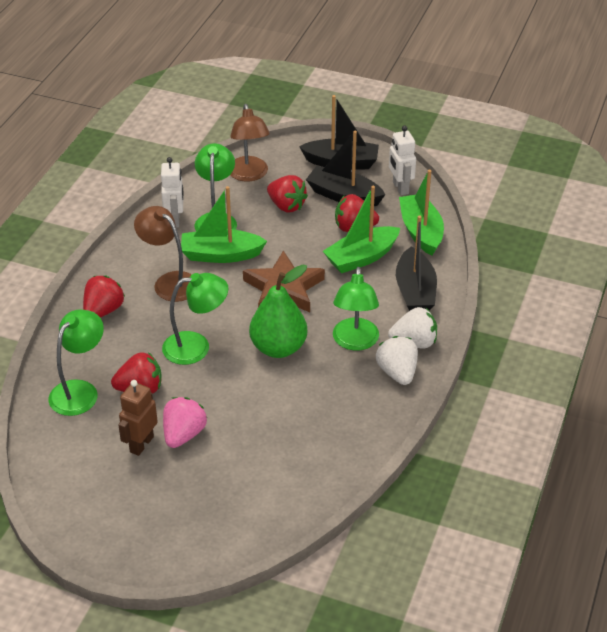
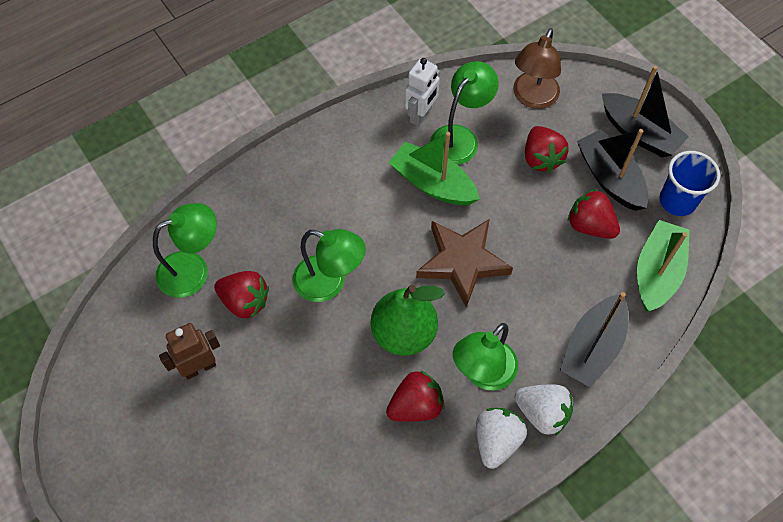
camera: 35 degrees right, 20 degrees up
red strawberry [83,276,125,318] -> red strawberry moved to [386,370,445,422]
brown lamp [134,206,192,302] -> none
pink strawberry [163,397,207,448] -> none
green boat [323,186,400,273] -> none
white robot [389,126,416,195] -> blue cup [660,151,720,216]

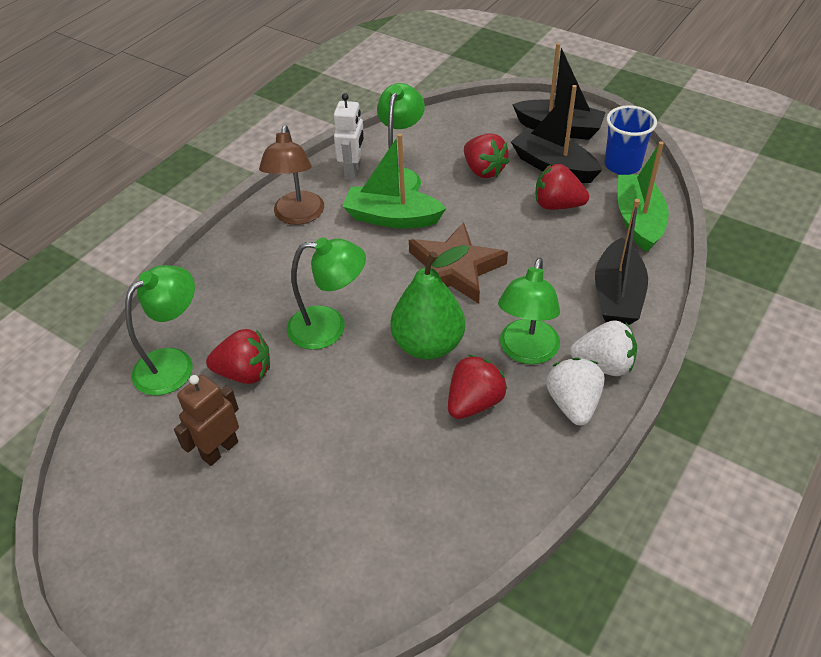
camera: 20 degrees left, 15 degrees down
brown lamp [513,28,561,109] -> brown lamp moved to [259,125,324,225]

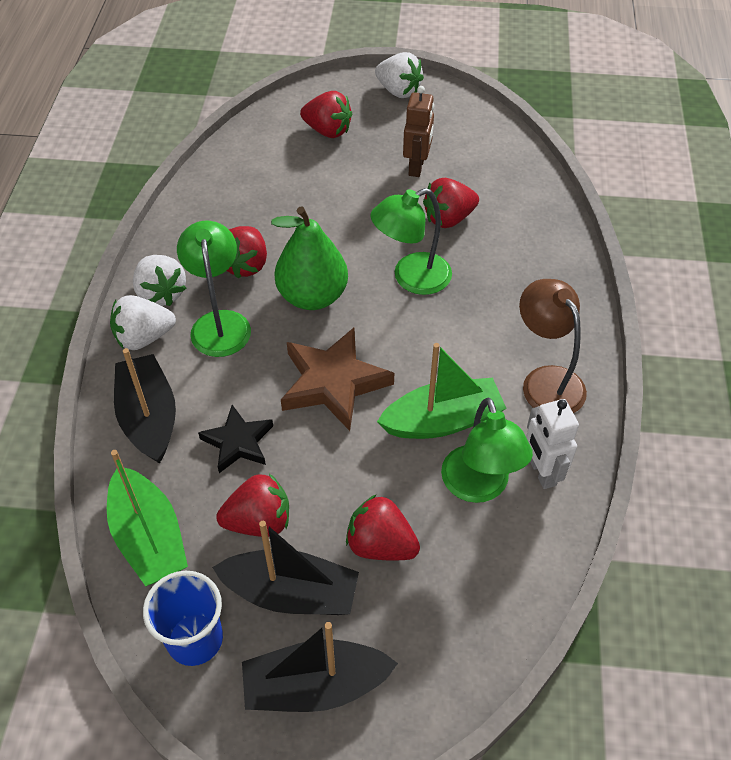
camera: 150 degrees right, 5 degrees up
green lamp [125,265,195,396] -> none
none -> black star [198,405,273,473]
none -> red strawberry [300,91,352,138]
none -> white strawberry [375,52,424,98]

